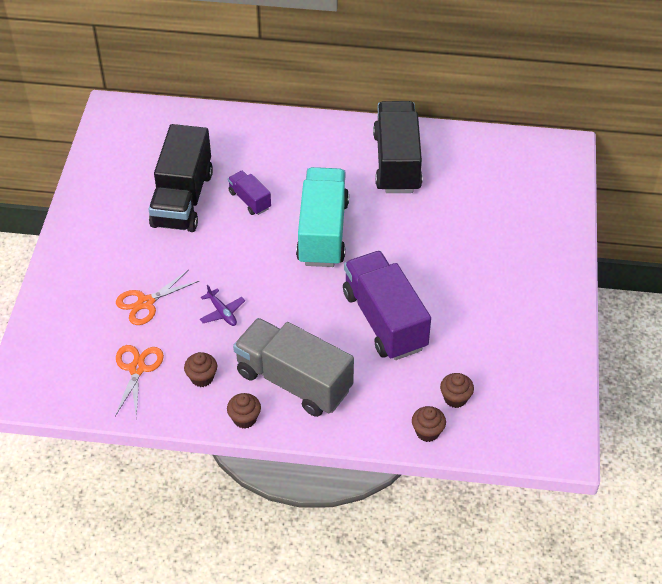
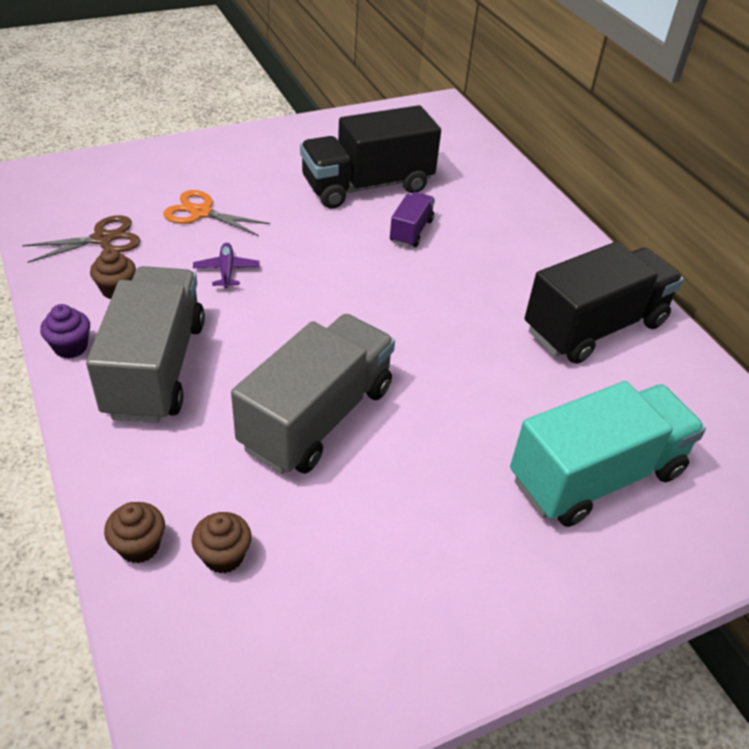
camera: 55 degrees right, 5 degrees down
orange scissors [115,345,164,417] -> brown scissors [22,215,141,263]
purple plane [200,285,245,326] -> purple plane turned 150 degrees clockwise [193,243,260,288]
brown cupcake [227,393,261,429] -> purple cupcake [40,304,90,359]
turquoise truck [296,167,349,267] -> turquoise truck moved to [510,381,706,527]
purple truck [343,251,431,360] -> grey truck [231,314,395,474]

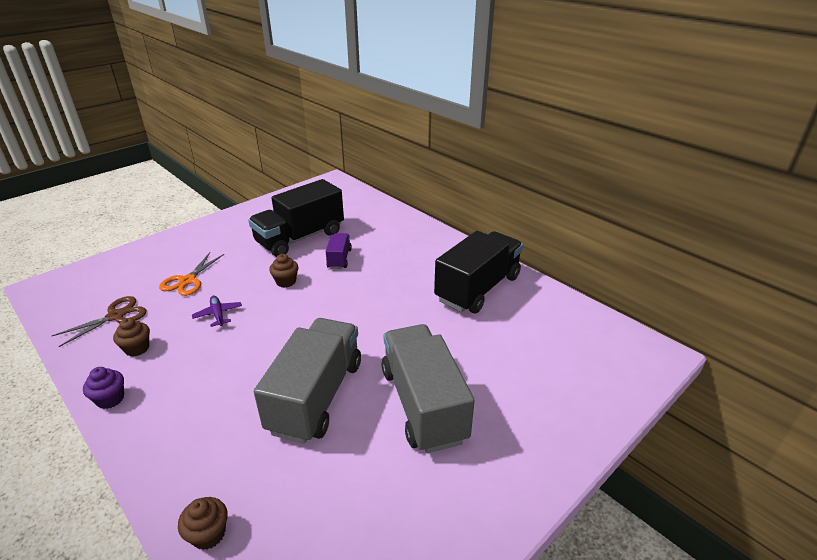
camera: 15 degrees left, 10 degrees down
grey truck [86,266,205,423] -> grey truck moved to [382,324,475,453]
orange scissors [163,190,270,236] -> orange scissors turned 75 degrees counterclockwise [159,252,224,296]
brown cupcake [192,512,252,573] -> brown cupcake moved to [269,254,298,288]
turquoise truck [510,381,706,527] -> none

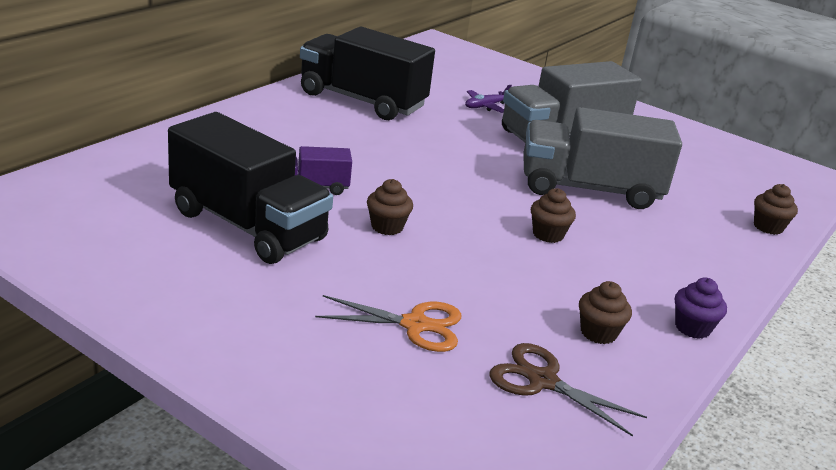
camera: 105 degrees left, 5 degrees down
purple plane [192,296,242,327] -> purple plane moved to [465,85,512,113]
none -> brown cupcake [531,188,576,243]

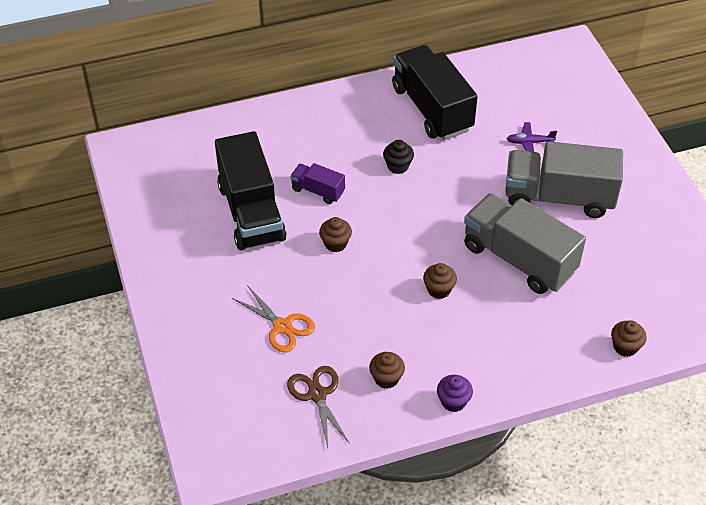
camera: 40 degrees right, 20 degrees up
none -> black cupcake [383,140,414,174]

